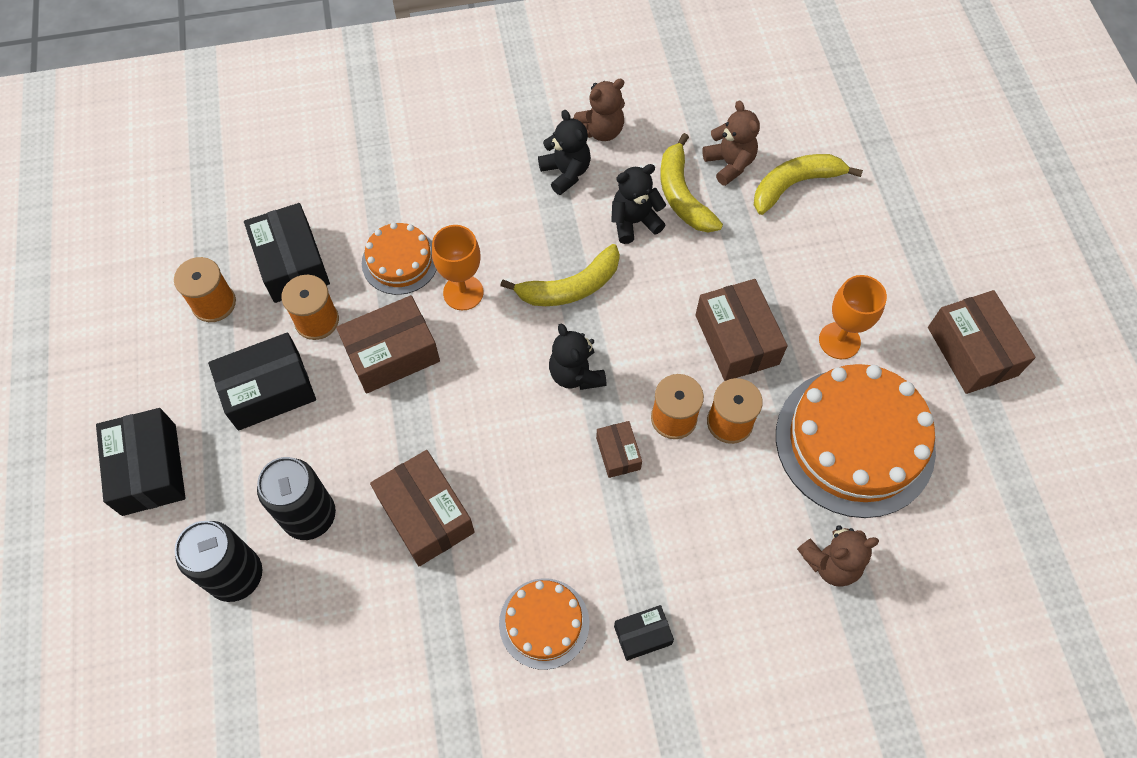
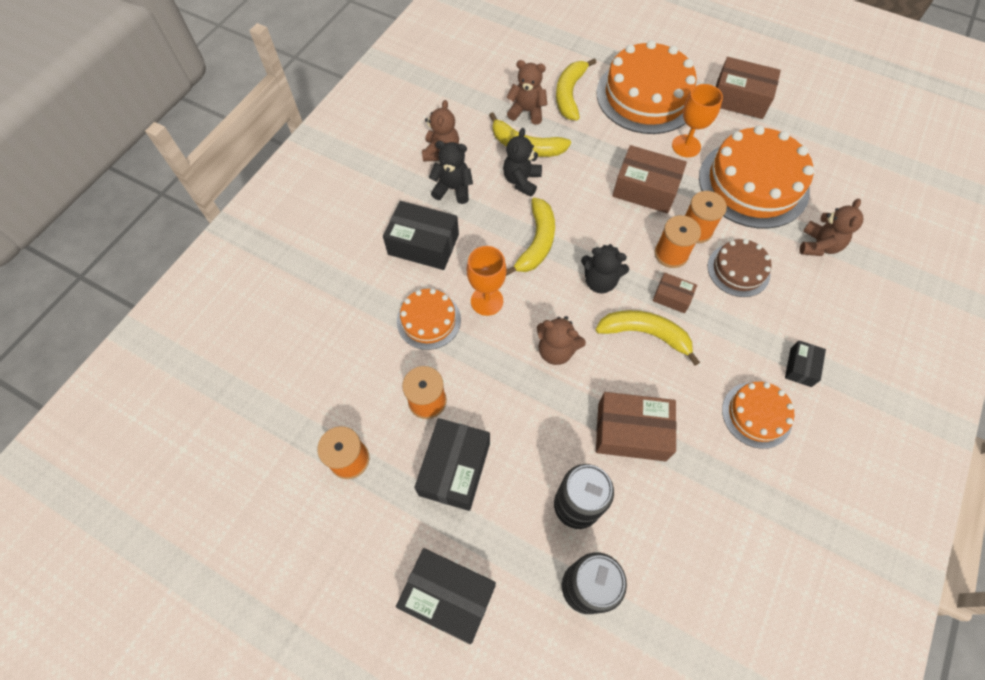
camera: 50 degrees left, 0 degrees up
black box [244,203,330,303] -> black box moved to [383,201,459,270]
brown box [336,295,440,394] -> none
none -> brown teddy bear [537,316,586,365]
none -> yellow banana [596,310,700,366]
none -> orange cake [597,40,697,134]
none -> brown cake [708,239,772,297]

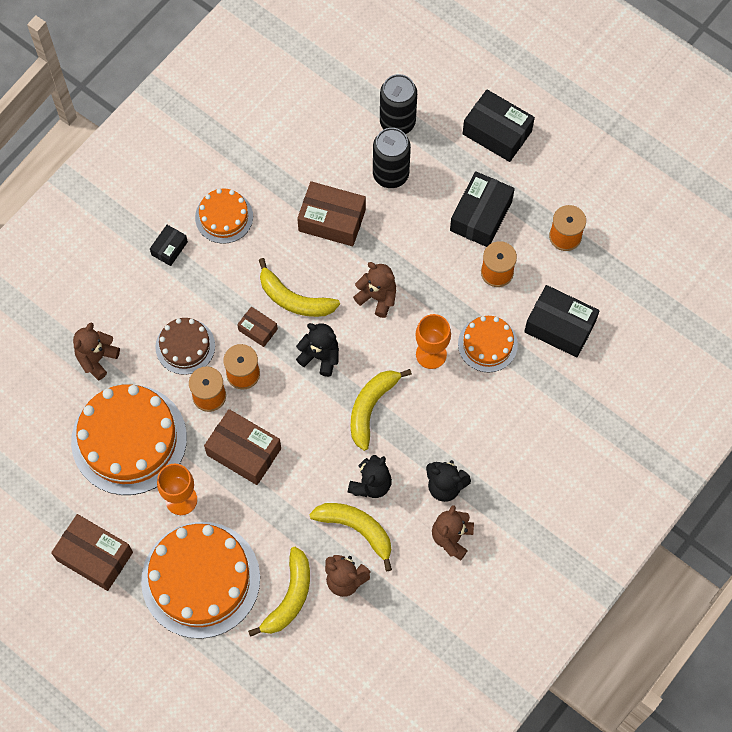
camera: 170 degrees left, 5 degrees up
black box [383,201,459,270] -> black box moved to [524,285,600,357]

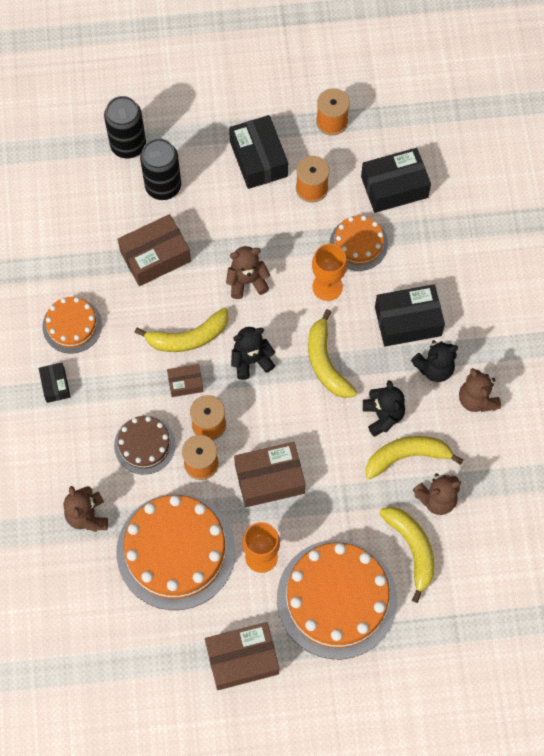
camera: 45 degrees left, 0 degrees up
black box [463,89,535,162] -> black box moved to [375,284,445,347]

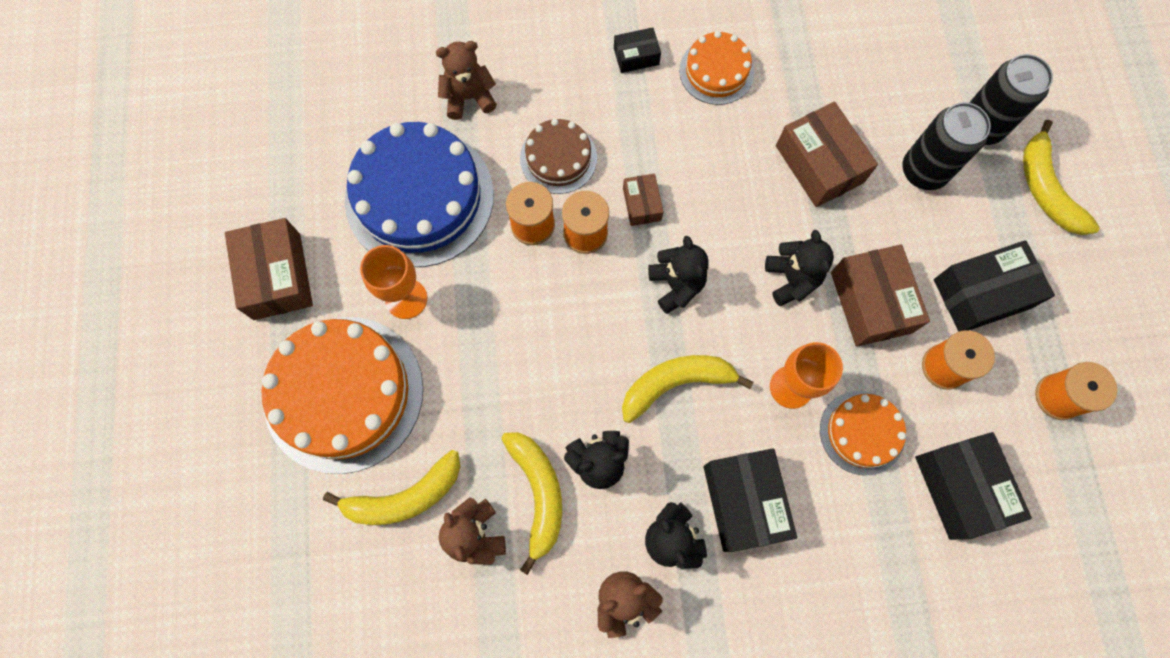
camera: 90 degrees right, 5 degrees up
orange cake [116,493,236,610] -> blue cake [345,122,494,267]
yellow banana [135,307,229,352] -> yellow banana moved to [1023,120,1100,235]
brown teddy bear [226,246,270,299] -> black teddy bear [765,230,834,306]
brown box [234,442,305,507] -> brown box moved to [831,244,930,347]

